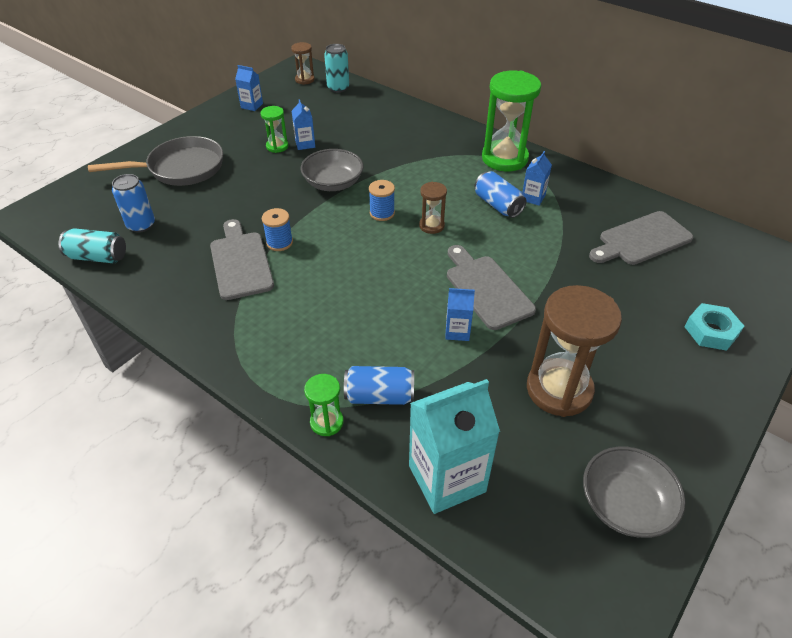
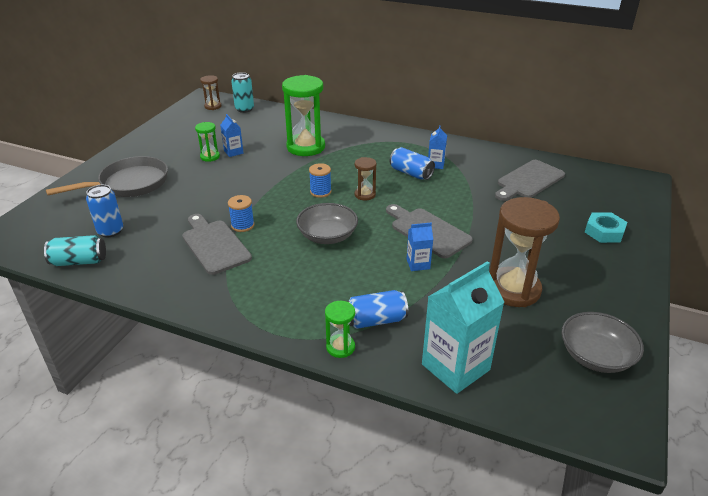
camera: 15 degrees left, 10 degrees down
blue carton [235,65,263,111] -> none
grey bowl [300,149,363,191] -> grey bowl moved to [296,203,358,244]
green hourglass [482,71,541,171] -> green hourglass moved to [282,75,325,156]

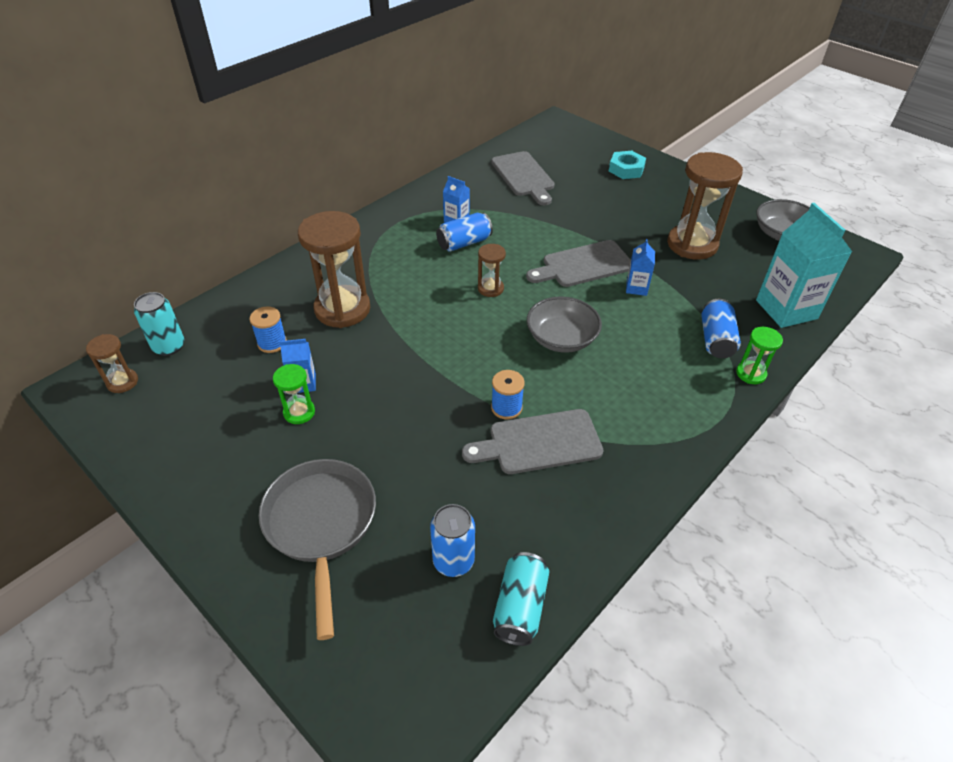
camera: 70 degrees left, 10 degrees up
green hourglass [282,75,325,156] -> brown hourglass [298,211,370,328]
blue spool [309,163,331,198] -> blue spool moved to [250,306,287,353]

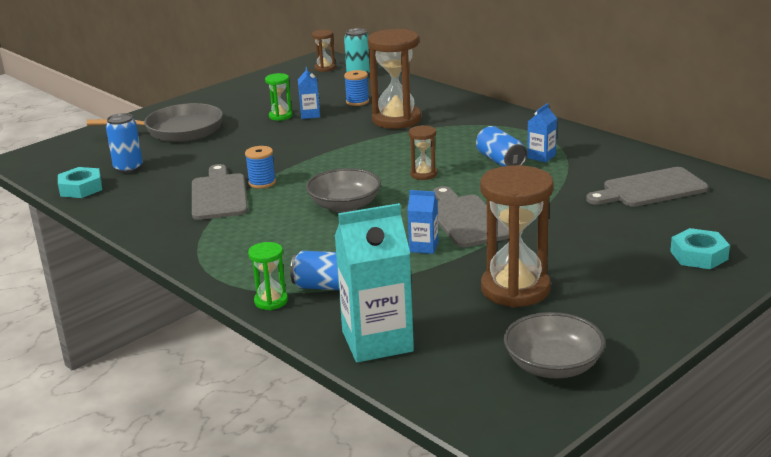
camera: 95 degrees right, 20 degrees down
turquoise can [493,552,549,646] -> turquoise nut [58,167,102,198]

